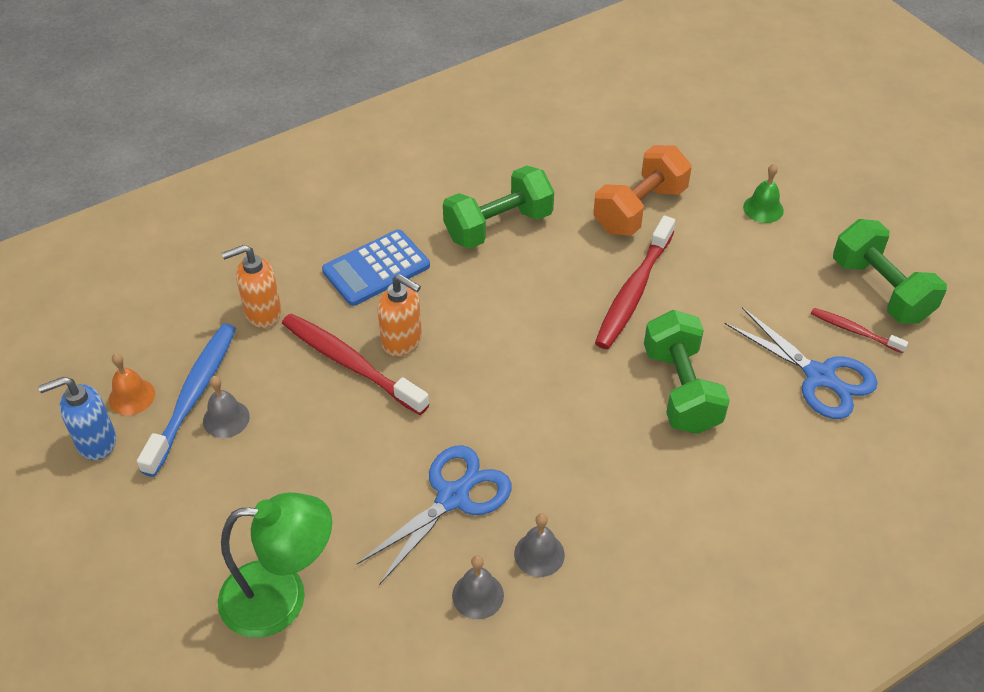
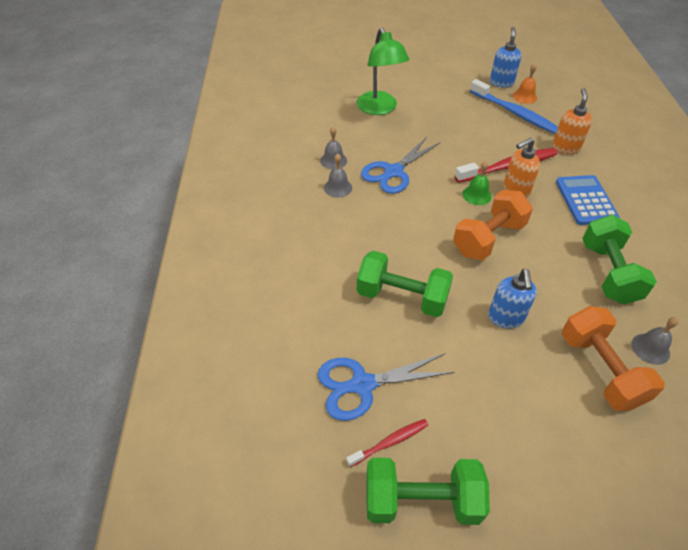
camera: 120 degrees right, 0 degrees up
grey bell [203,376,250,438] -> grey bell moved to [632,317,678,365]
green lamp [218,493,332,638] -> green lamp turned 45 degrees counterclockwise [356,28,409,115]
blue scissors [357,445,512,585] -> blue scissors turned 60 degrees clockwise [361,137,440,194]
red toothbrush [595,216,675,349] -> blue soap dispenser [488,269,537,329]
green bell [743,163,784,223] -> green bell moved to [463,161,492,205]
none -> orange dumbbell [453,190,533,261]

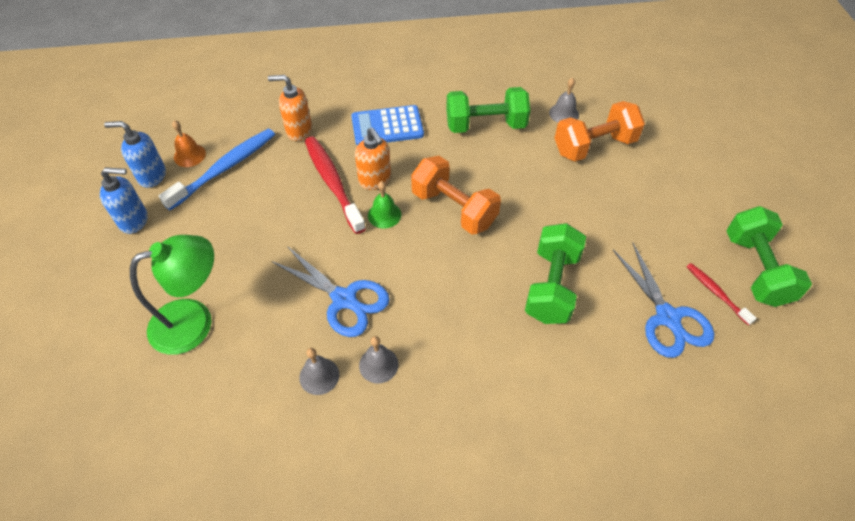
camera: 95 degrees left, 5 degrees up
blue soap dispenser [488,269,537,329] -> blue soap dispenser moved to [100,167,148,234]

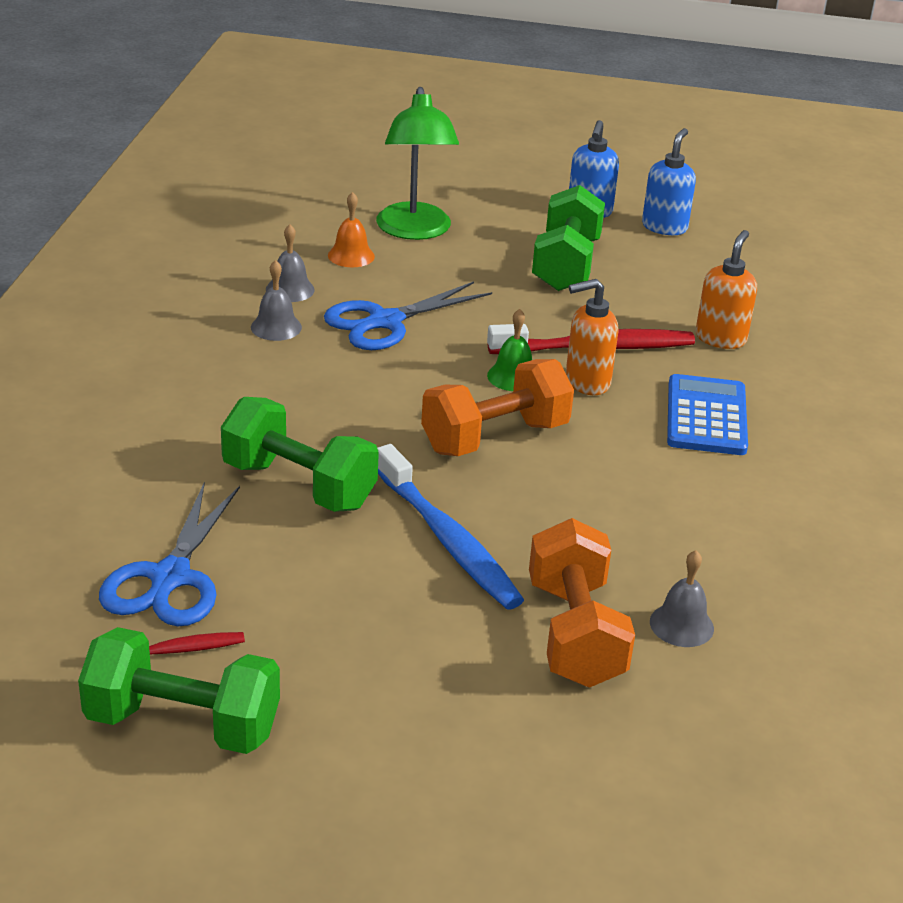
camera: 105 degrees right, 20 degrees down
blue toothbrush [159,129,275,210] -> blue toothbrush moved to [377,444,524,609]
orange bell [172,120,206,167] -> orange bell moved to [328,192,375,267]
green dumbbell [446,87,530,133] -> green dumbbell moved to [532,185,605,291]
blue scissors [613,243,715,358] -> blue scissors turned 75 degrees counterclockwise [99,482,240,626]

